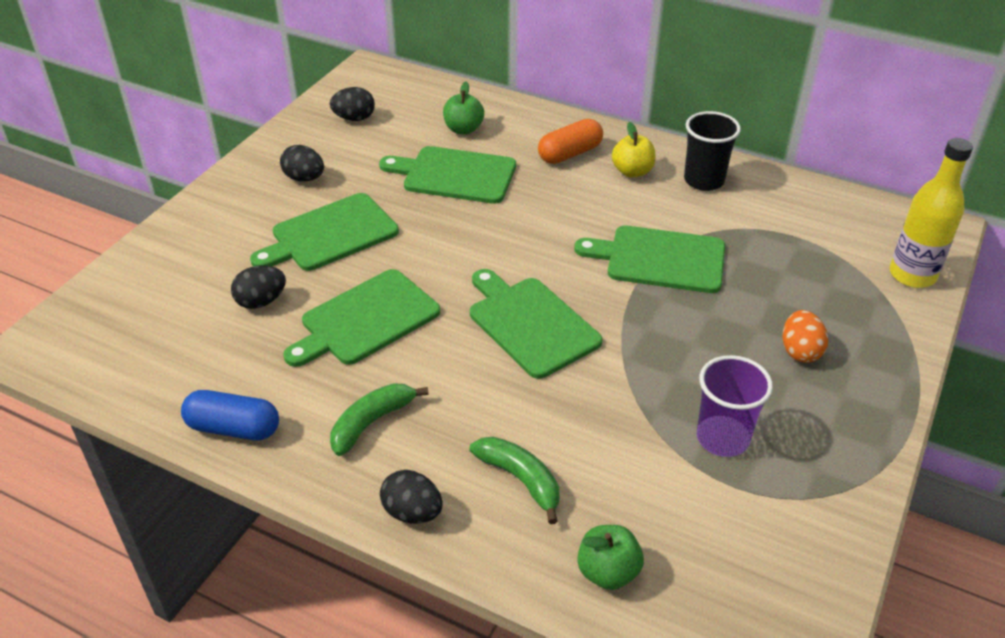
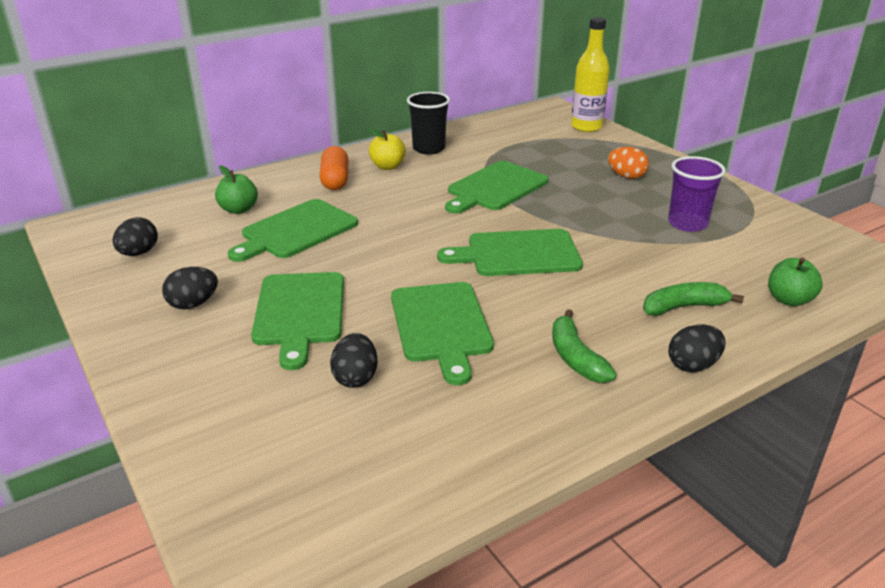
camera: 60 degrees left, 10 degrees down
blue capsule [181,390,279,440] -> none

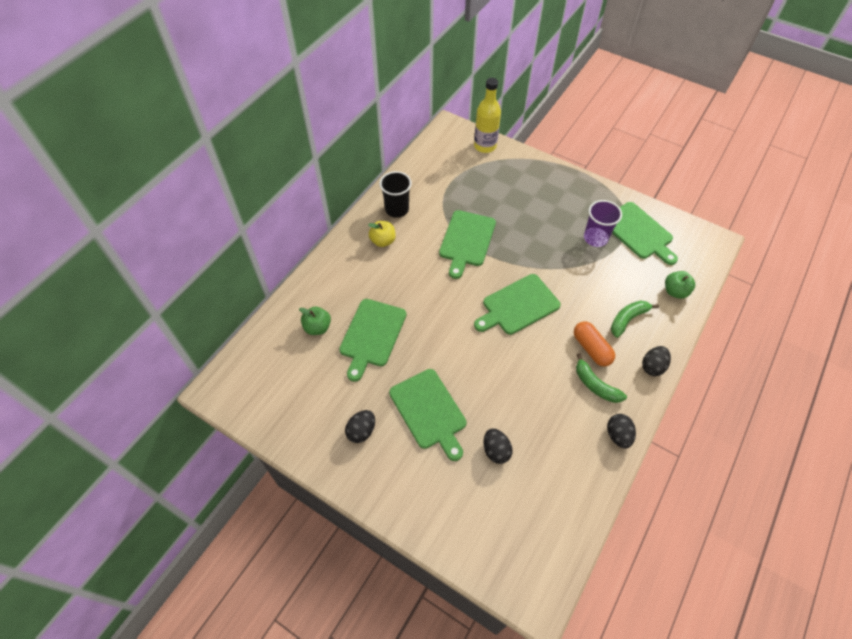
camera: 25 degrees left, 25 degrees up
black egg [113,217,158,256] -> black egg moved to [607,414,636,449]
orange capsule [320,146,349,190] -> orange capsule moved to [574,321,615,366]
green cutting board [391,282,494,385] -> green cutting board moved to [612,202,678,265]
orange egg [608,147,649,179] -> none

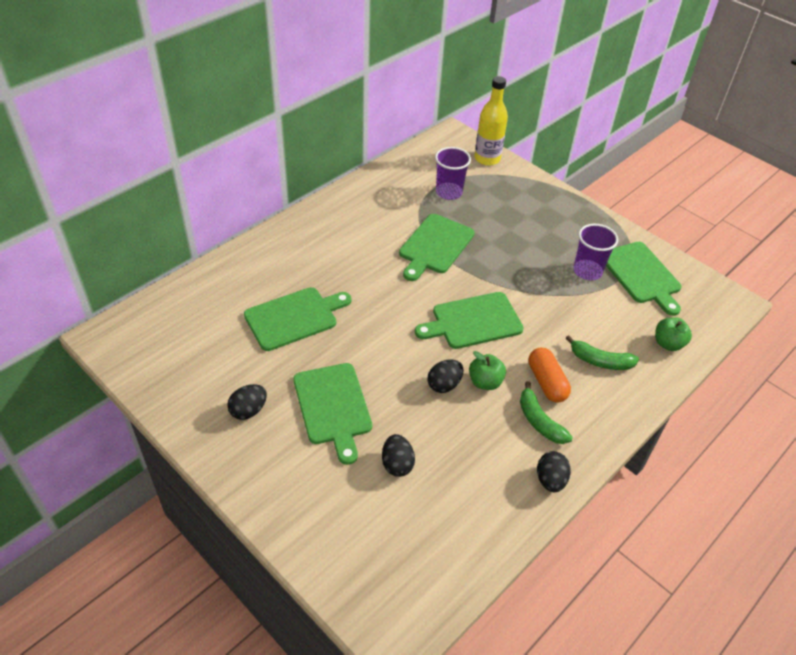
camera: 10 degrees right, 10 degrees down
green apple [299,307,331,335] -> green apple moved to [469,351,506,390]
green cutting board [339,299,406,382] -> green cutting board turned 150 degrees counterclockwise [244,287,352,351]
yellow apple [368,221,396,247] -> none
black cup [379,171,412,218] -> none
green banana [611,300,659,338] -> green banana turned 135 degrees counterclockwise [565,335,639,370]
black egg [642,346,671,376] -> black egg moved to [428,359,464,393]
none -> purple cup [435,147,471,200]

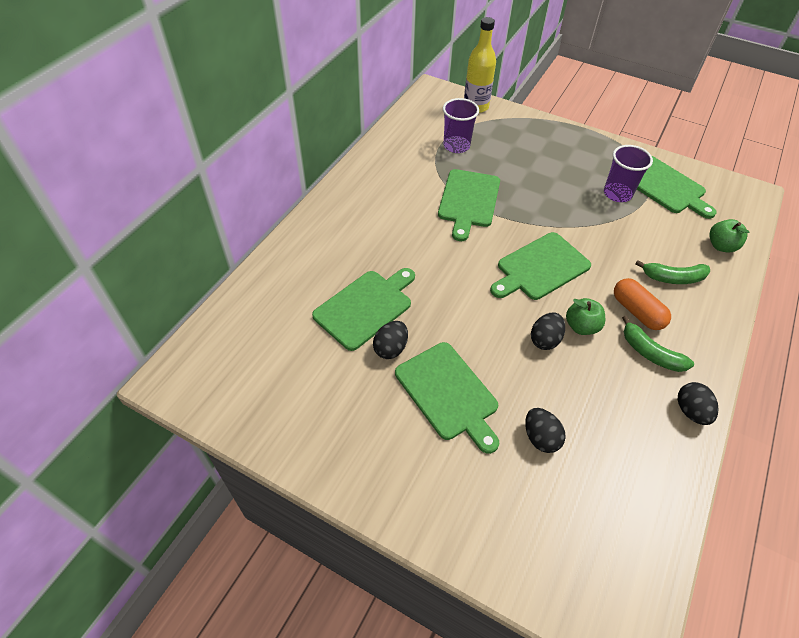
camera: 15 degrees left, 5 degrees up
black egg [227,384,267,420] -> black egg moved to [373,321,408,359]

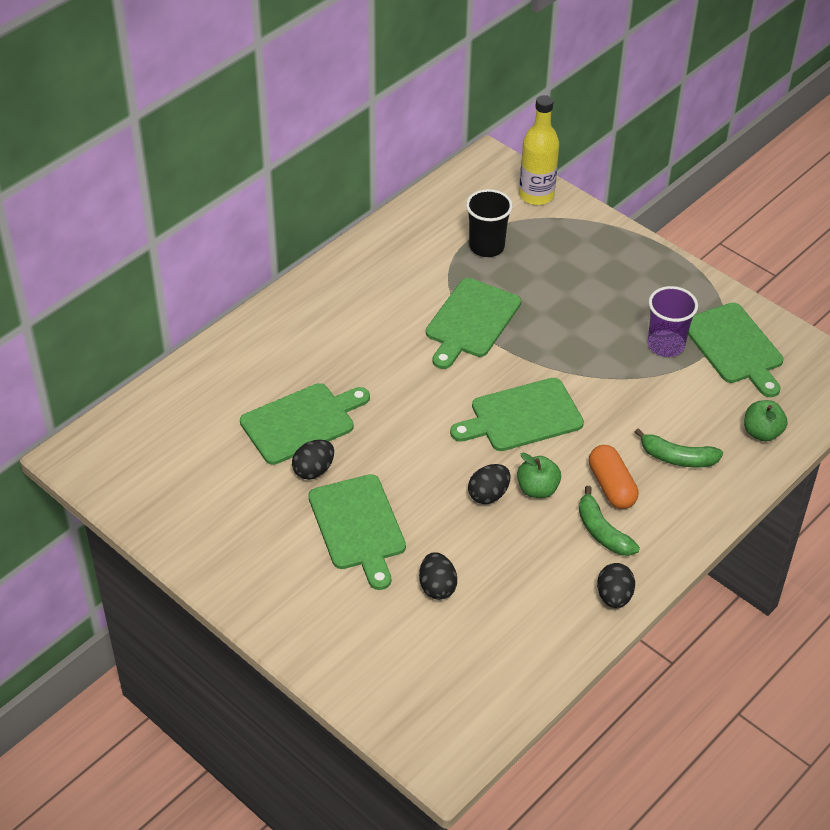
camera: 15 degrees right, 5 degrees down
purple cup [443,98,479,153] -> black cup [466,189,513,257]

